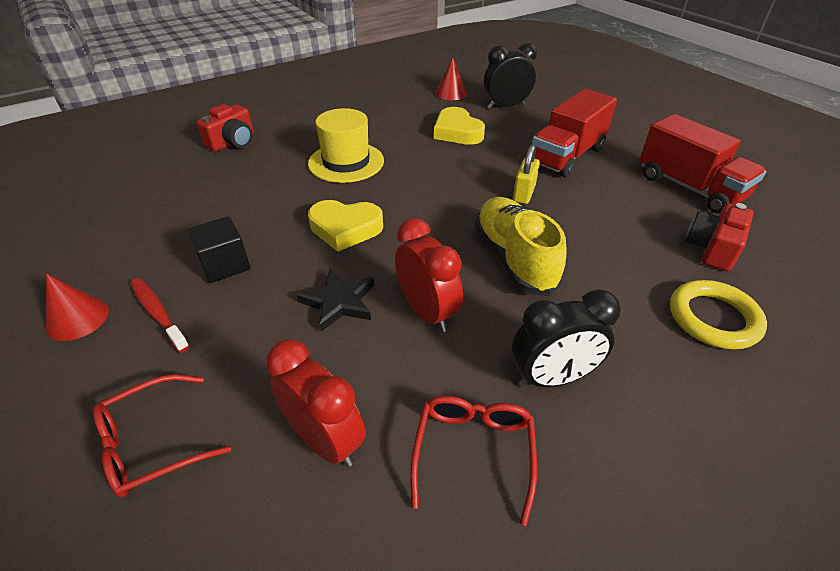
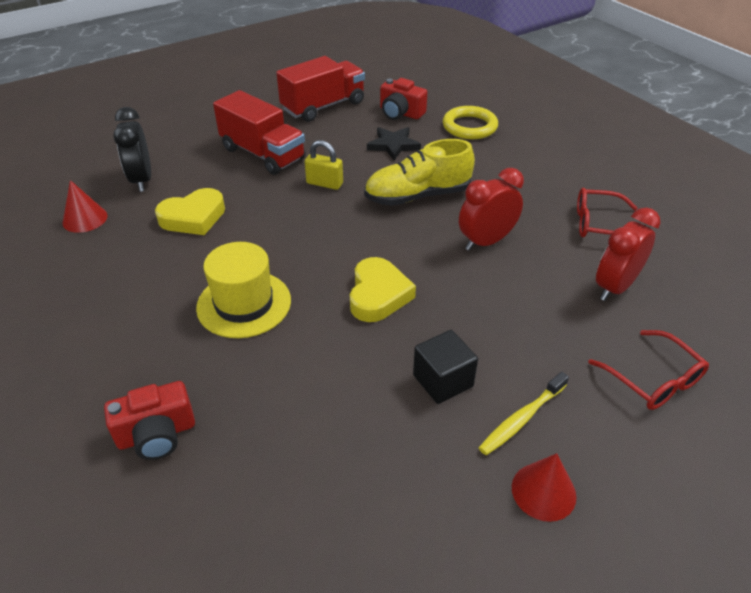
camera: 90 degrees left, 0 degrees up
red toothbrush [130,278,190,353] -> yellow toothbrush [478,372,569,455]
red camera [197,104,254,152] -> red camera turned 120 degrees clockwise [104,381,195,460]
black star [296,268,374,332] -> black star moved to [367,127,421,161]
black clock [512,289,621,387] -> none

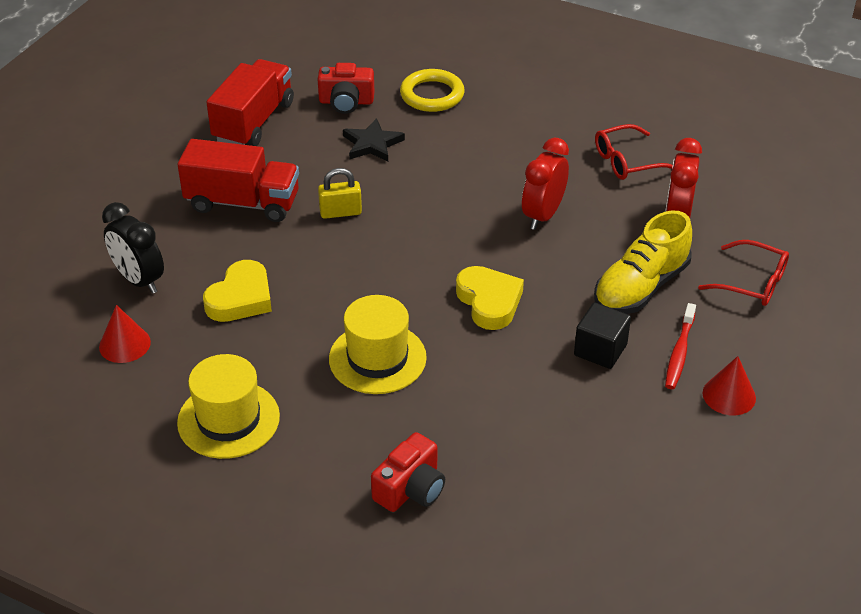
camera: 30 degrees left, 0 degrees up
yellow shoe [364,139,475,206] -> yellow shoe moved to [594,211,692,314]
yellow toothbrush [478,372,569,455] -> red toothbrush [665,303,696,389]
none -> yellow hat [177,354,280,459]

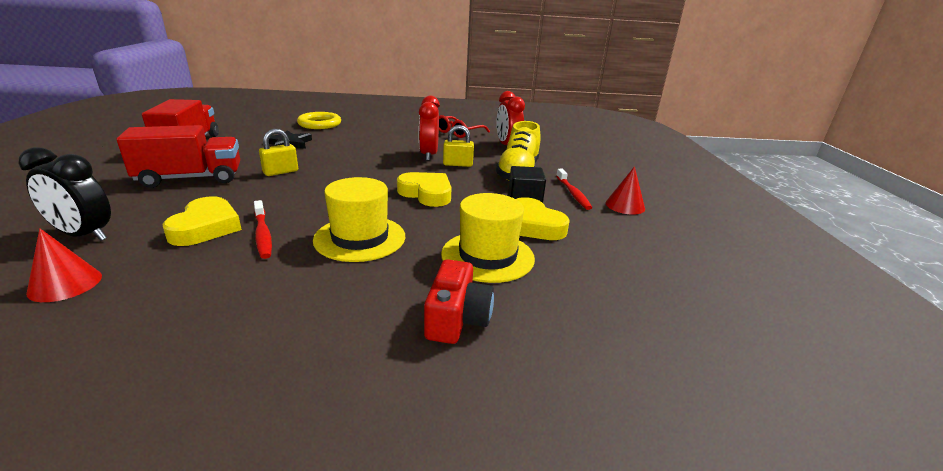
camera: 30 degrees left, 15 degrees down
yellow hat [177,354,280,459] -> yellow hat moved to [441,193,535,283]
red camera [318,63,375,114] -> none
red glasses [698,240,789,306] -> none
none -> red toothbrush [254,200,272,259]
none -> yellow padlock [443,125,474,167]
none -> yellow heart [516,197,570,240]

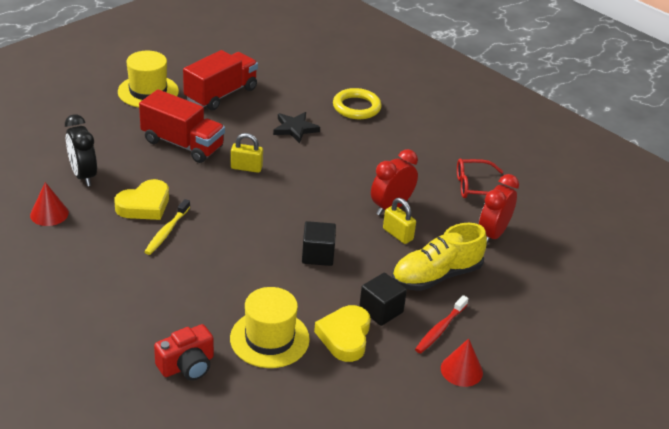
camera: 45 degrees right, 10 degrees up
red toothbrush [254,200,272,259] -> yellow toothbrush [144,199,190,255]
yellow hat [313,177,405,262] -> yellow hat moved to [118,51,179,108]
yellow heart [397,172,452,207] -> black cube [302,221,336,266]

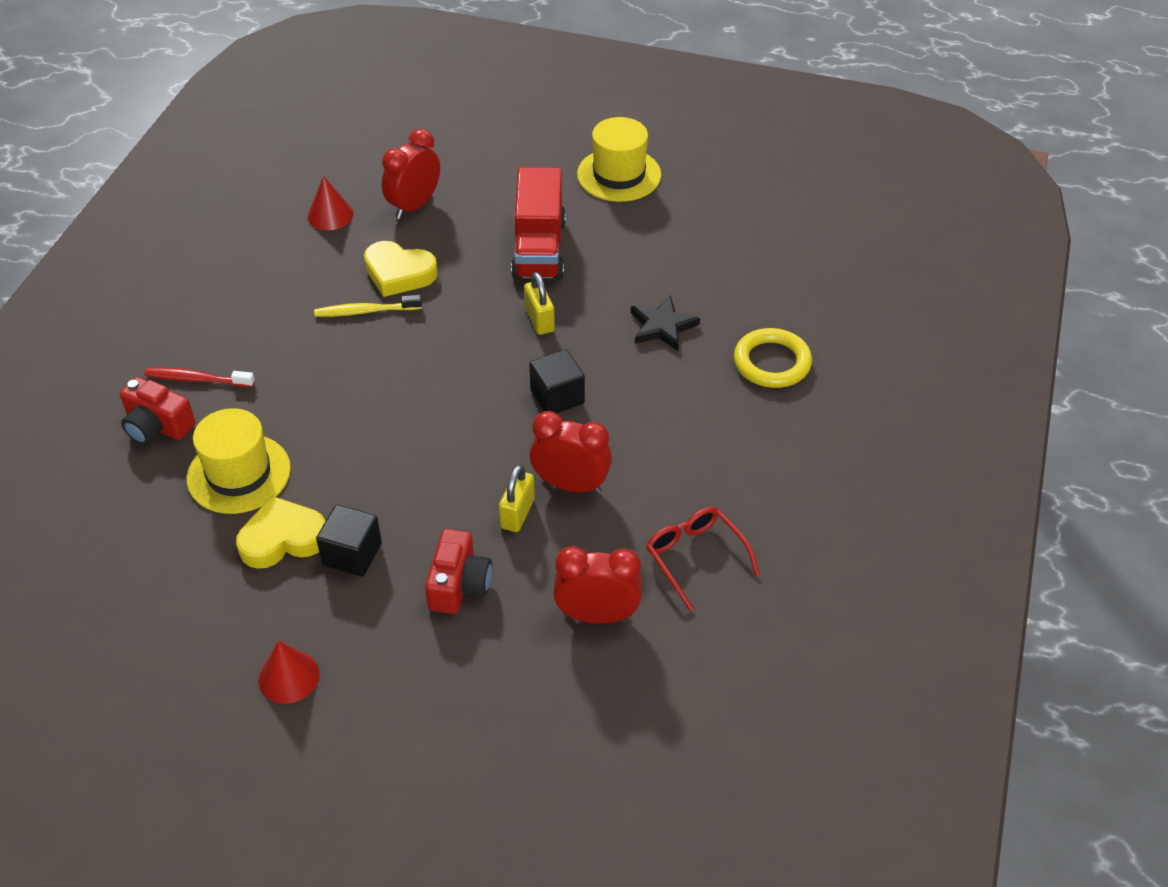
camera: 65 degrees right, 10 degrees up
black clock [65,114,97,186] -> red clock [382,129,440,219]
red truck [183,50,258,111] -> none
black cube [302,221,336,266] -> black cube moved to [529,349,585,413]
yellow shoe [392,223,487,291] -> red camera [425,529,492,614]
red toothbrush [415,295,468,353] -> red toothbrush moved to [144,367,255,387]

